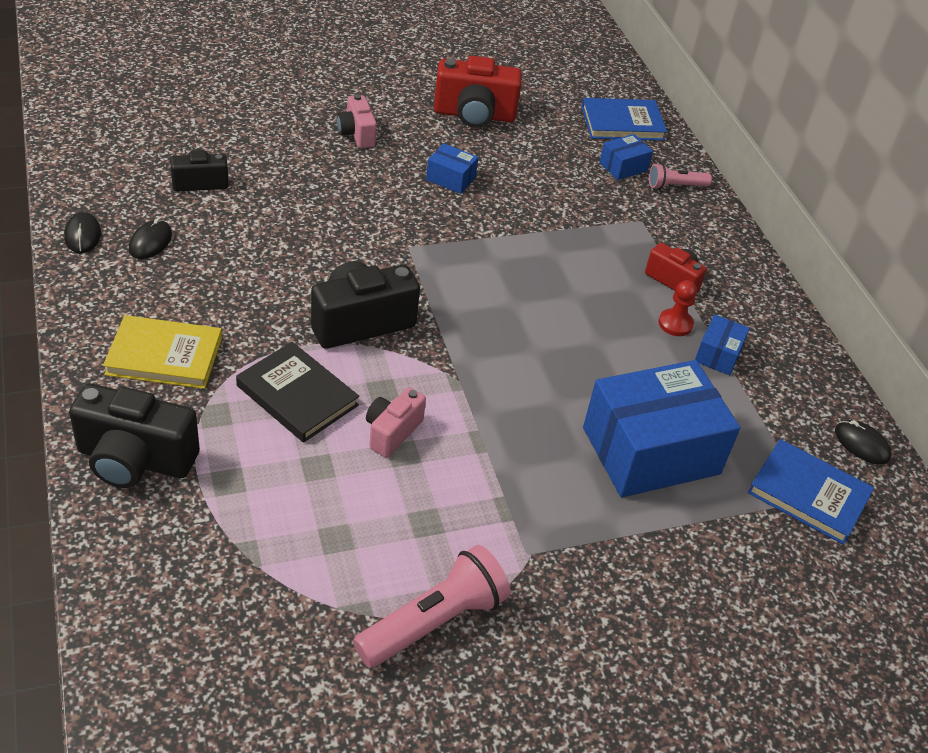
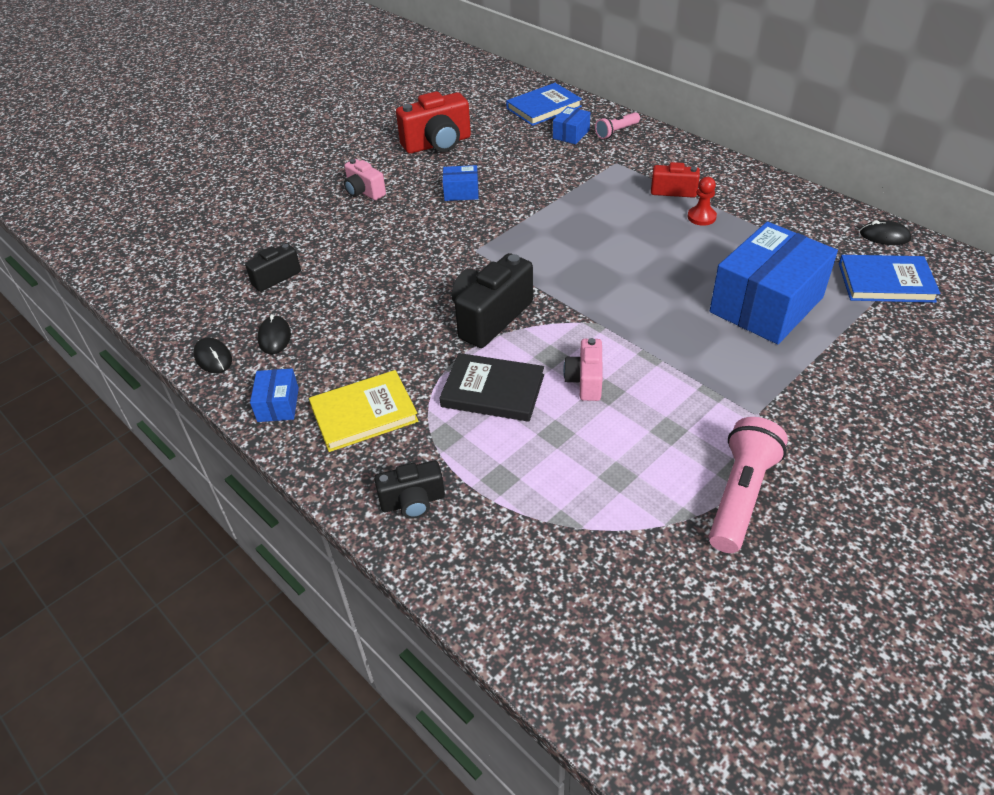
camera: 20 degrees left, 0 degrees up
black camera [69,383,200,488] -> black camera [374,460,445,518], size x0.59
blue box [695,314,750,375] -> blue box moved to [250,368,299,422]

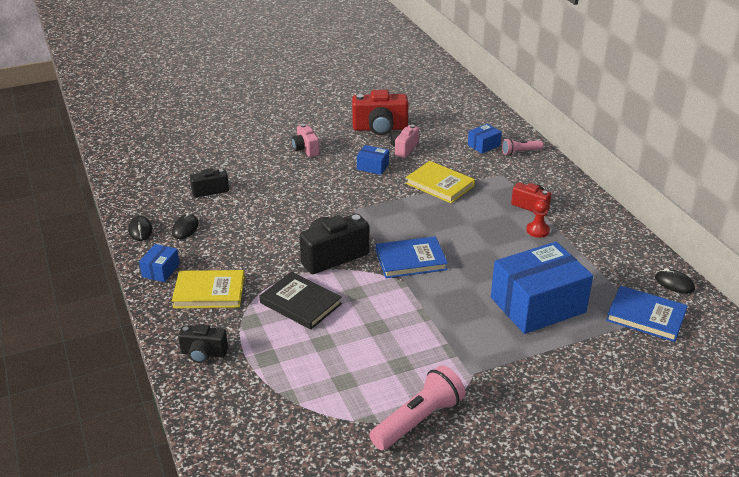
camera: 20 degrees right, 10 degrees down
blue book [506,83,582,126] -> blue book moved to [376,236,448,278]
pink camera [563,338,603,401] -> pink camera moved to [391,125,419,158]
none -> yellow book [406,161,475,203]

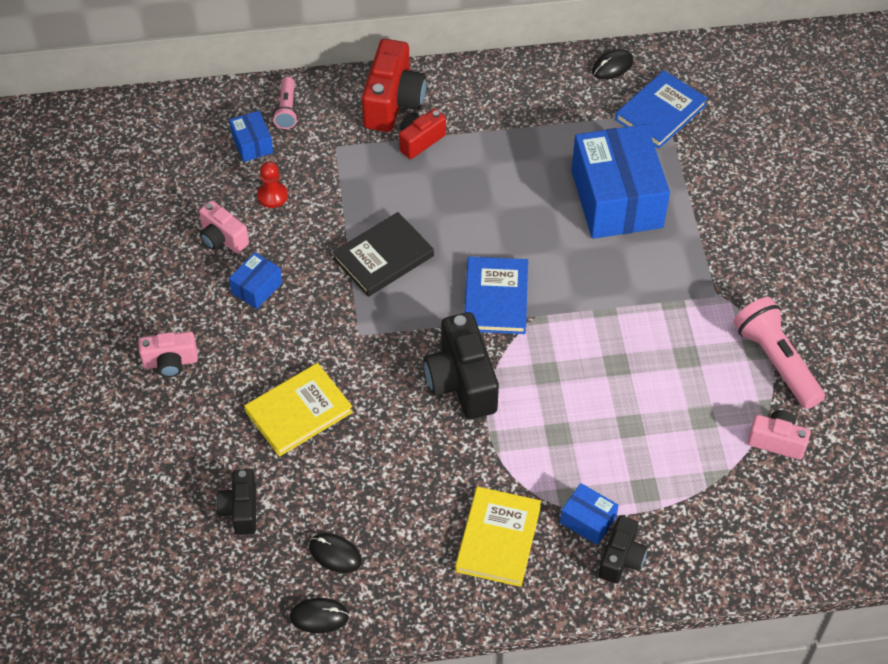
camera: 75 degrees left, 20 degrees up
blue box [139,244,180,282] -> blue box moved to [560,483,619,545]
black book [259,272,342,330] -> black book moved to [333,212,434,297]
red camera [352,90,409,135] -> red camera moved to [362,39,427,132]
yellow book [406,161,475,203] -> yellow book moved to [244,363,353,457]
red pawn [526,199,550,238] -> red pawn moved to [257,161,288,208]
none -> pink camera [747,410,811,460]

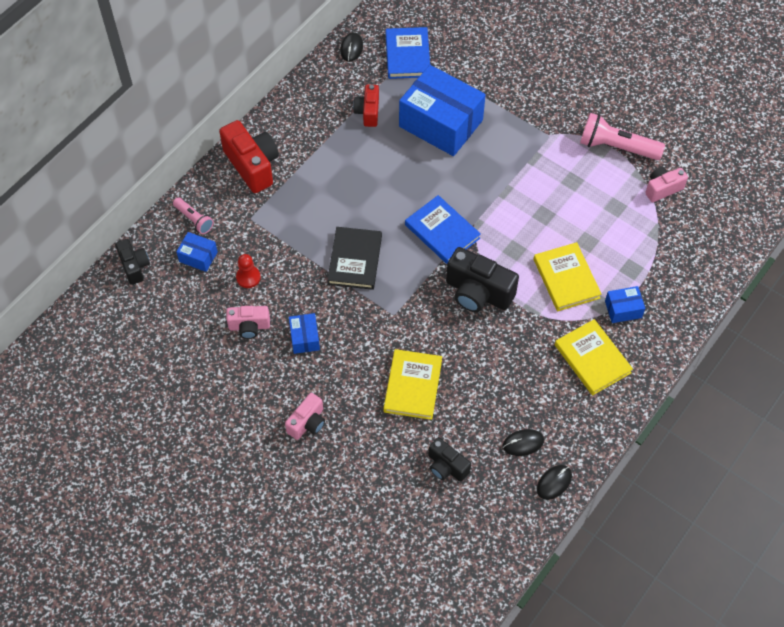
camera: 45 degrees left, 5 degrees up
red camera [399,108,446,159] -> red camera moved to [353,84,379,127]
black camera [599,516,648,584] -> black camera moved to [115,239,150,285]
none -> yellow book [534,242,601,311]

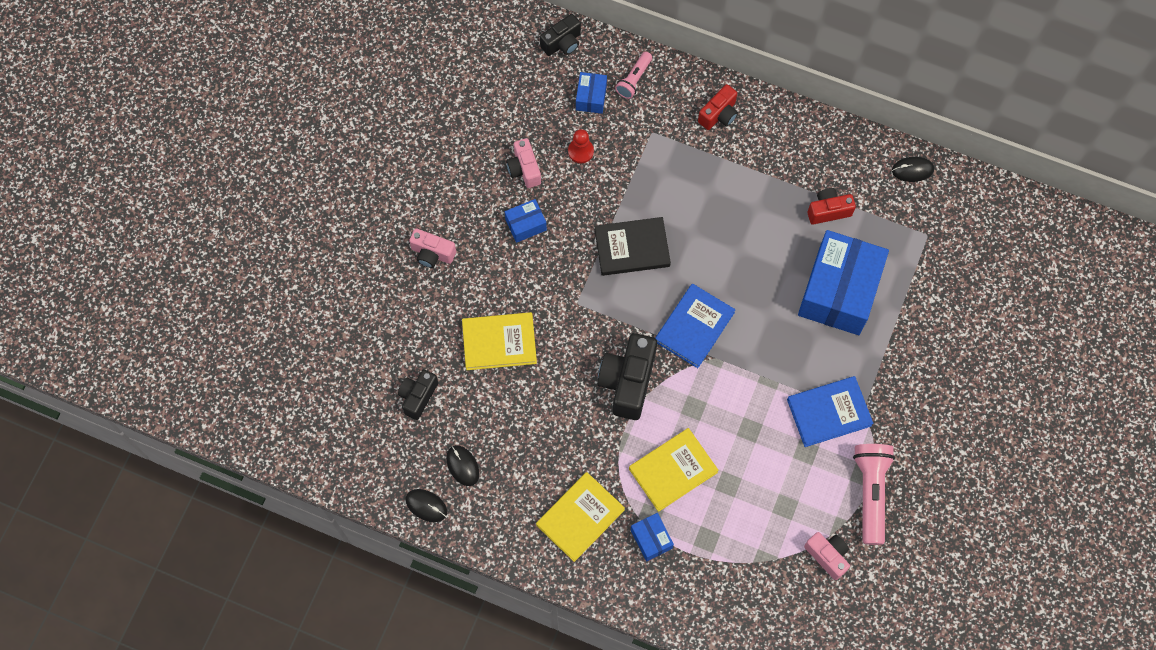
camera: 75 degrees right, 10 degrees up
red camera [219,120,279,193] -> red camera [698,84,738,130], size x0.59
blue book [386,27,430,79] -> blue book moved to [787,376,874,447]

